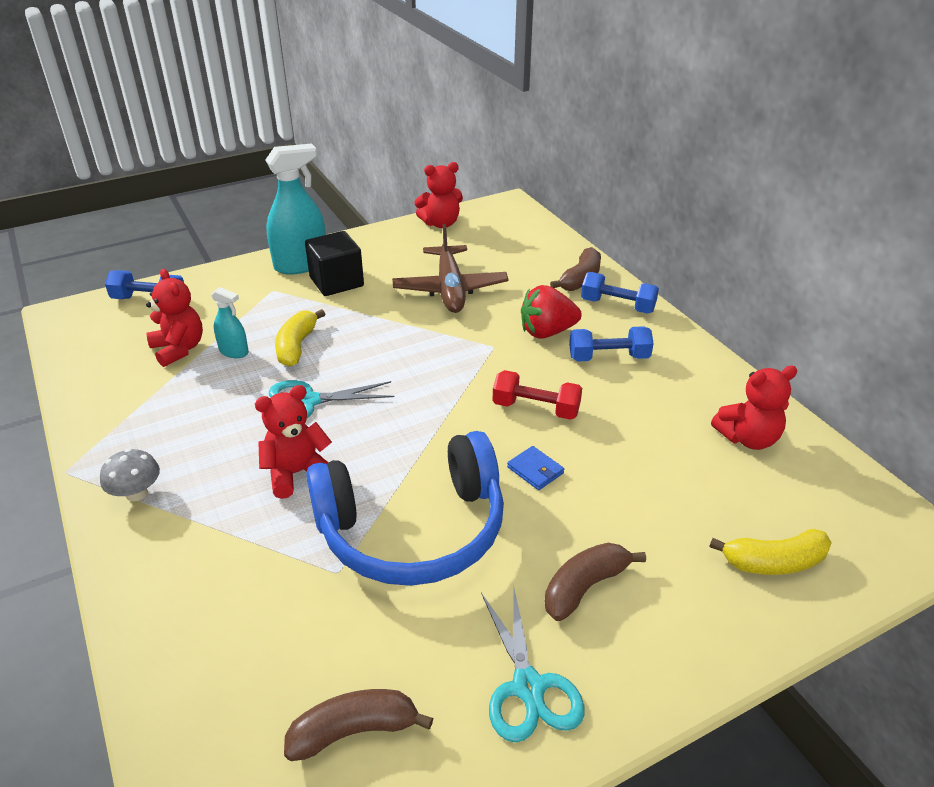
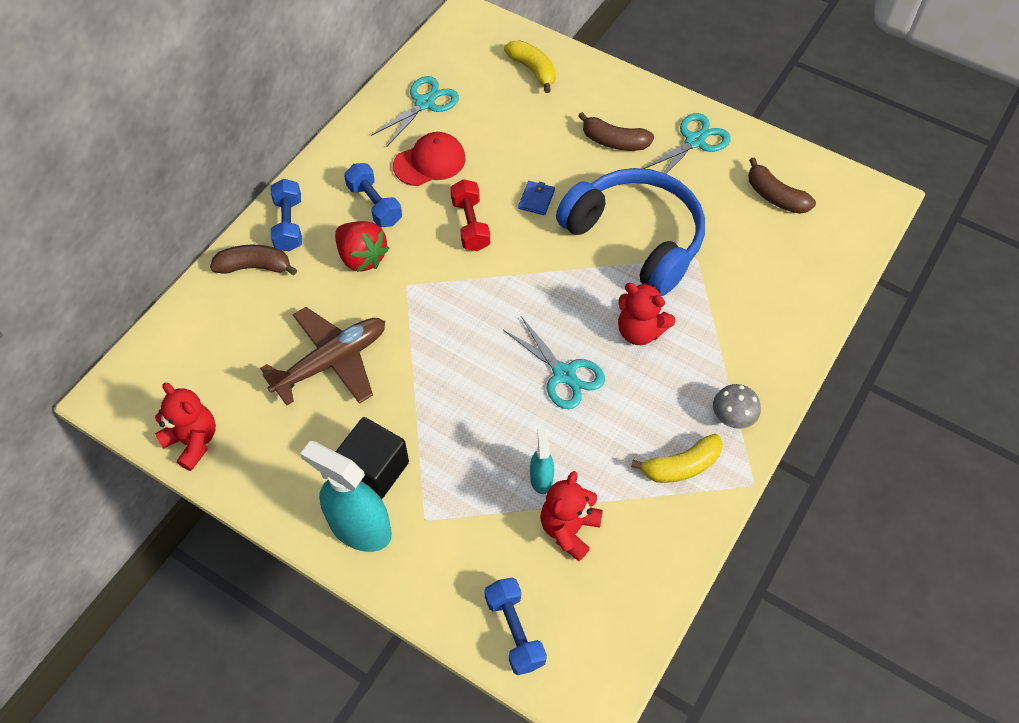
camera: 120 degrees left, 20 degrees up
yellow banana [275,309,325,367] -> yellow banana moved to [631,434,723,483]
red teddy bear [711,366,798,450] -> turquoise scissors [371,76,459,146]
none -> red cap [393,132,466,186]

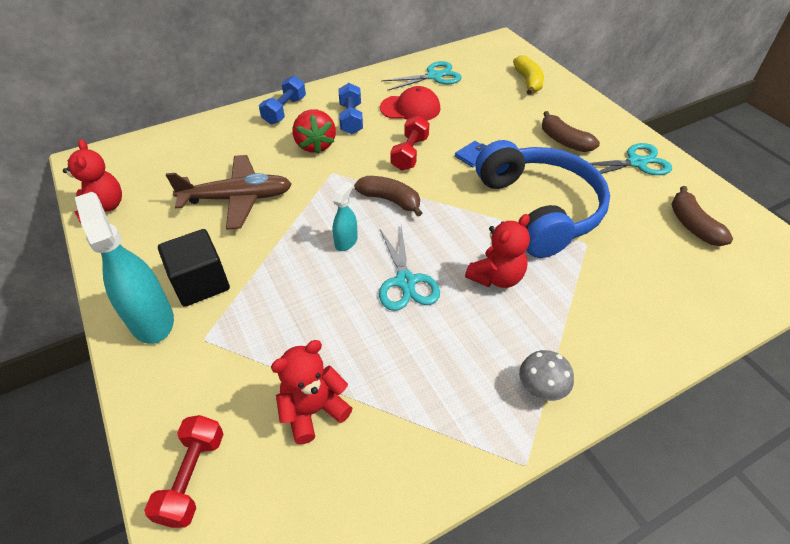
camera: 30 degrees right, 10 degrees down
brown banana [210,245,297,275] -> brown banana moved to [354,176,422,217]
blue dumbbell [484,577,547,675] -> red dumbbell [144,415,224,528]
turquoise spray bottle [530,428,554,494] -> turquoise spray bottle moved to [332,182,358,251]
red teddy bear [618,283,675,345] -> red teddy bear turned 105 degrees counterclockwise [465,214,530,288]
yellow banana [631,434,723,483] -> none

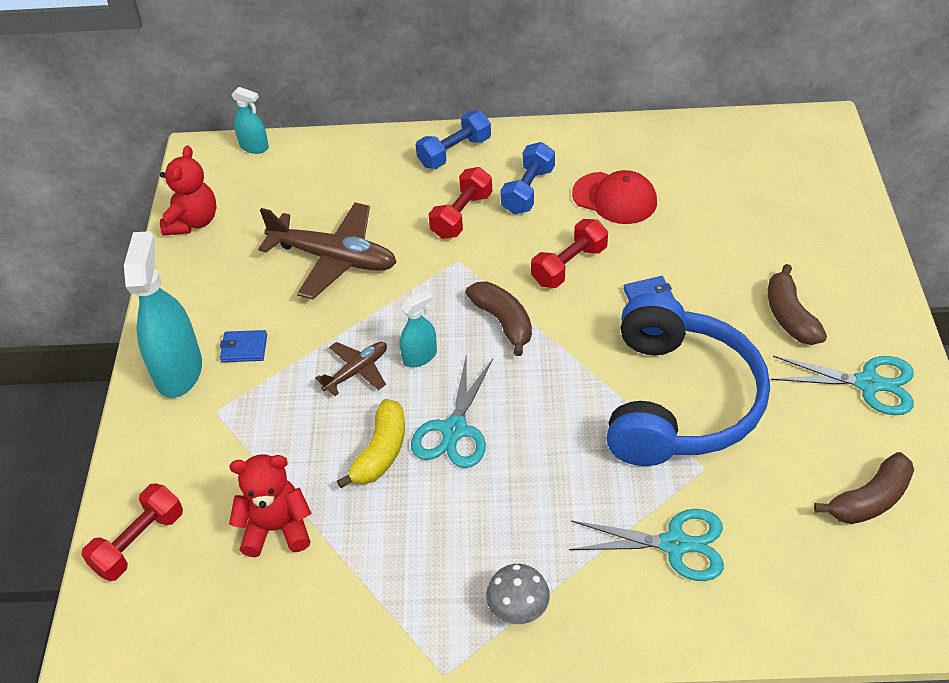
camera: 30 degrees right, 0 degrees up
black cube [158,229,230,307] -> blue wallet [220,330,267,362]
red strawberry [293,109,336,154] -> red dumbbell [429,167,492,239]
turquoise scissors [381,61,462,91] -> turquoise scissors moved to [569,509,724,581]
red teddy bear [465,214,530,288] -> none
yellow banana [513,55,544,95] -> yellow banana moved to [337,399,405,488]
brown banana [671,186,733,246] -> brown banana turned 135 degrees counterclockwise [814,452,914,524]
none -> turquoise spray bottle [231,87,269,154]
none -> brown plane [315,342,387,396]

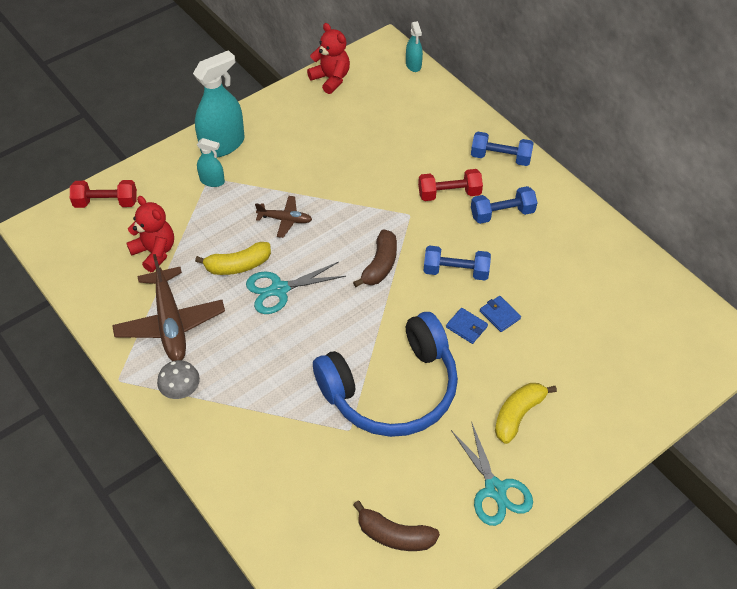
camera: 50 degrees right, 5 degrees up
red teddy bear [160,146,217,236] -> red teddy bear turned 105 degrees counterclockwise [307,23,350,94]
blue wallet [220,330,267,362] -> blue wallet moved to [480,296,521,332]
brown plane [258,203,397,299] -> brown plane moved to [112,254,225,361]
turquoise spray bottle [400,290,437,368] -> turquoise spray bottle moved to [197,138,225,187]
red dumbbell [531,219,608,288] -> blue dumbbell [423,245,491,280]
turquoise scissors [569,509,724,581] -> none
red cap [572,170,657,224] -> none
brown banana [768,264,827,345] -> yellow banana [495,383,557,444]

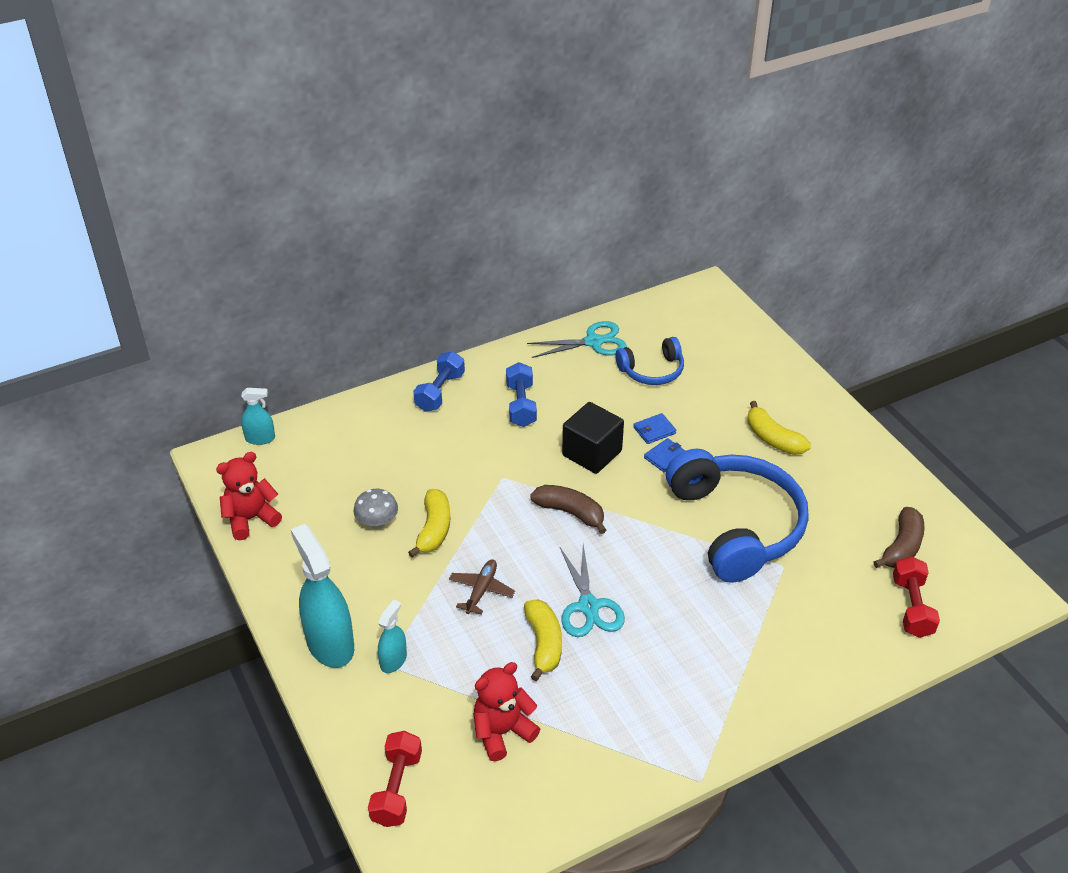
camera: 80 degrees left, 10 degrees down
brown plane [112,254,225,361] -> none
grey mushroom [157,360,200,399] -> grey mushroom moved to [353,489,398,529]
red dumbbell [418,169,483,201] -> red dumbbell moved to [893,557,940,638]
blue dumbbell [423,245,491,280] -> black cube [562,402,624,474]
turquoise scissors [451,421,533,526] -> turquoise scissors moved to [527,321,627,358]
none -> yellow banana [408,489,450,558]
none -> blue headphones [616,337,684,385]

